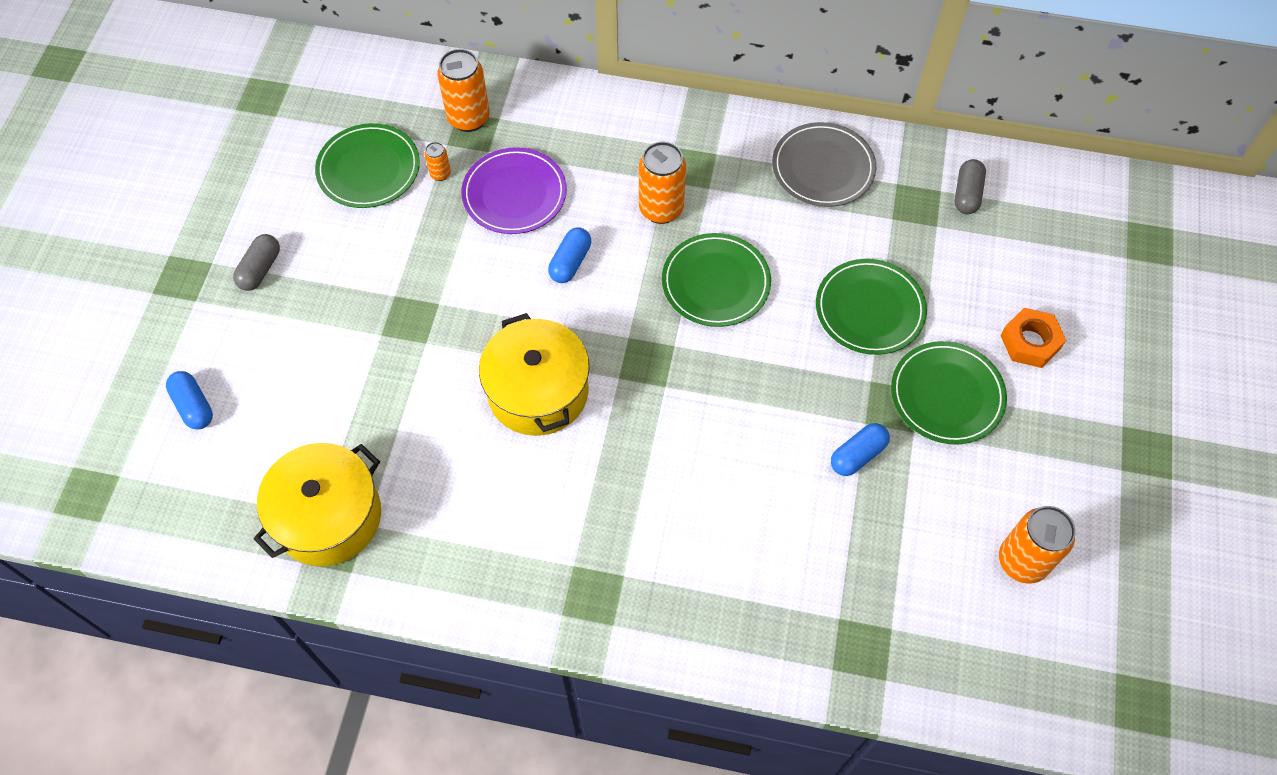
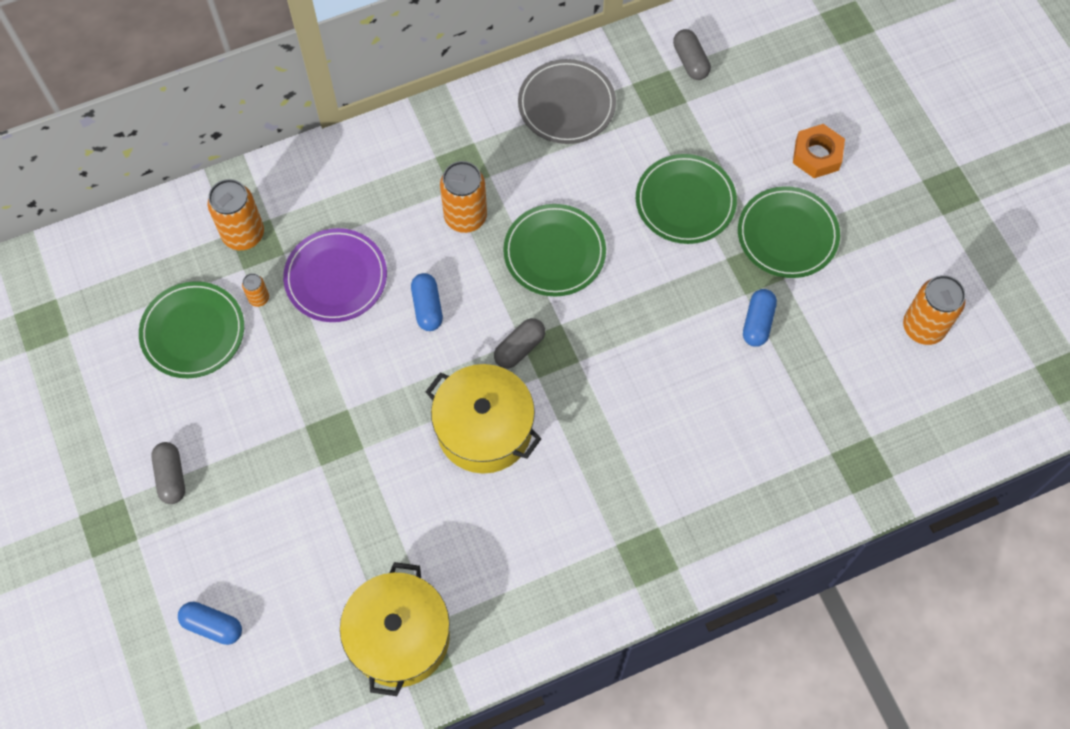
camera: 35 degrees left, 5 degrees up
none -> grey capsule [494,318,545,369]

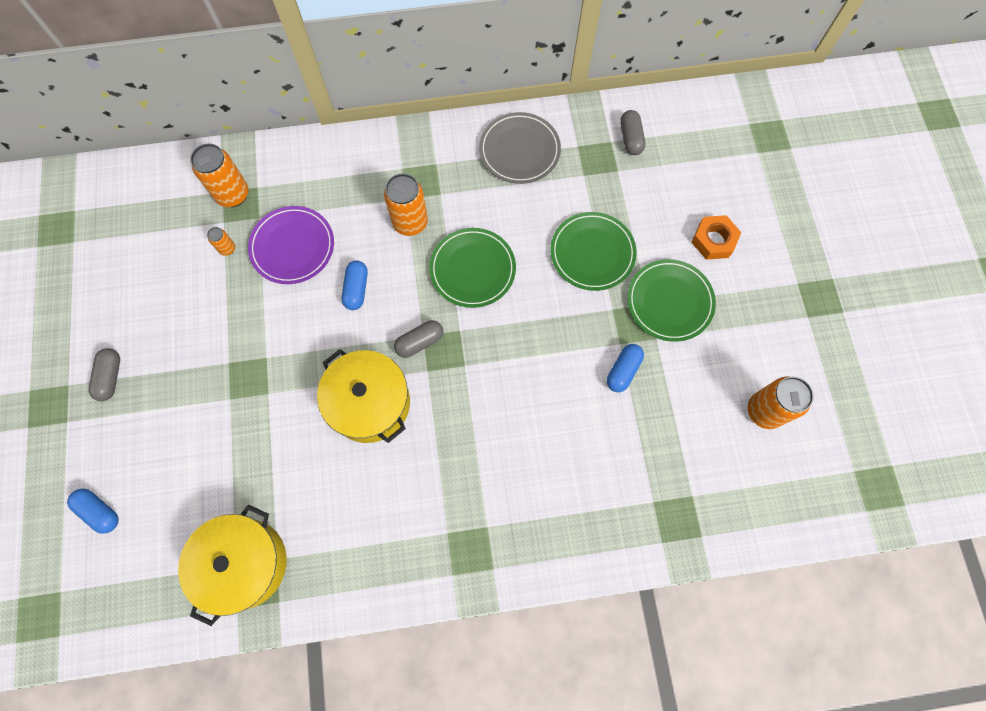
camera: 15 degrees right, 5 degrees up
green plate [139,281,244,378] -> none

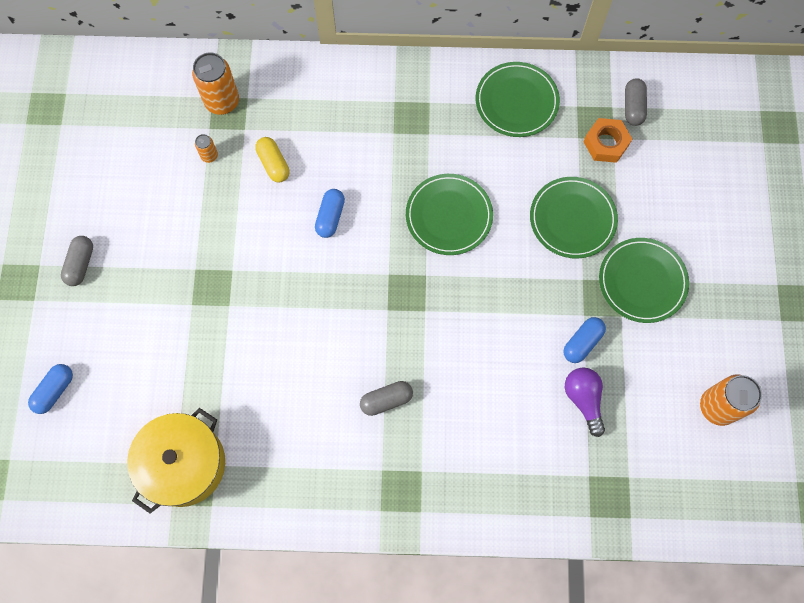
camera: 10 degrees right, 0 degrees up
blue capsule [67,489,119,534] -> blue capsule turned 75 degrees clockwise [28,364,73,414]
purple plate [248,206,334,284] -> yellow capsule [255,137,289,183]
yellow pot [317,349,410,443] -> none
orange can [384,173,428,236] -> none
grey capsule [394,320,443,358] -> grey capsule moved to [360,381,413,416]
grey plate [479,112,561,184] -> green plate [476,62,560,137]
orange nut [691,215,741,260] -> orange nut moved to [583,118,632,163]
none -> purple light bulb [565,368,605,437]

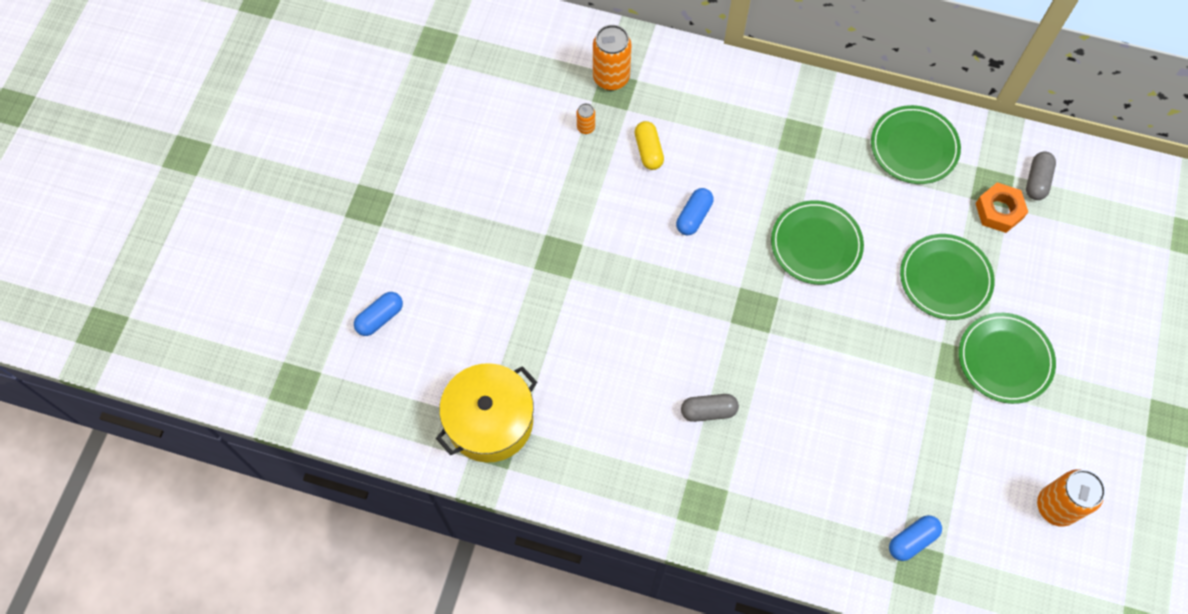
camera: 15 degrees right, 5 degrees down
grey capsule [61,236,93,286] -> none
blue capsule [563,317,606,363] -> blue capsule moved to [889,515,942,561]
purple light bulb [565,368,605,437] -> none

